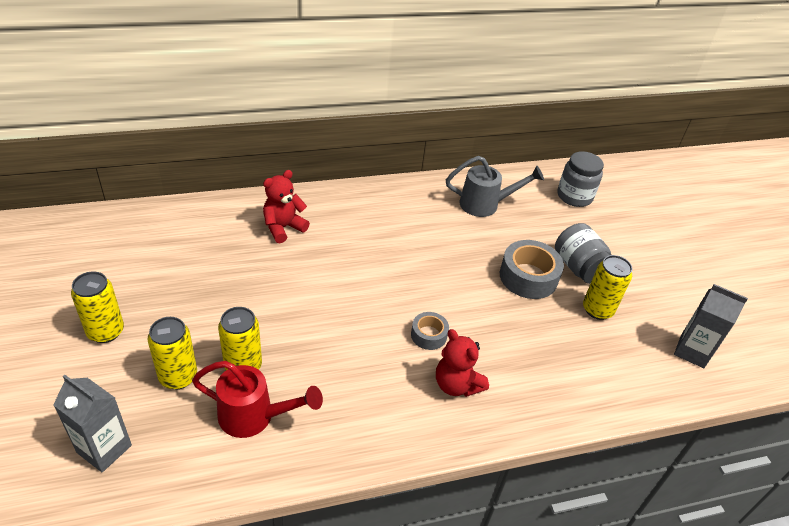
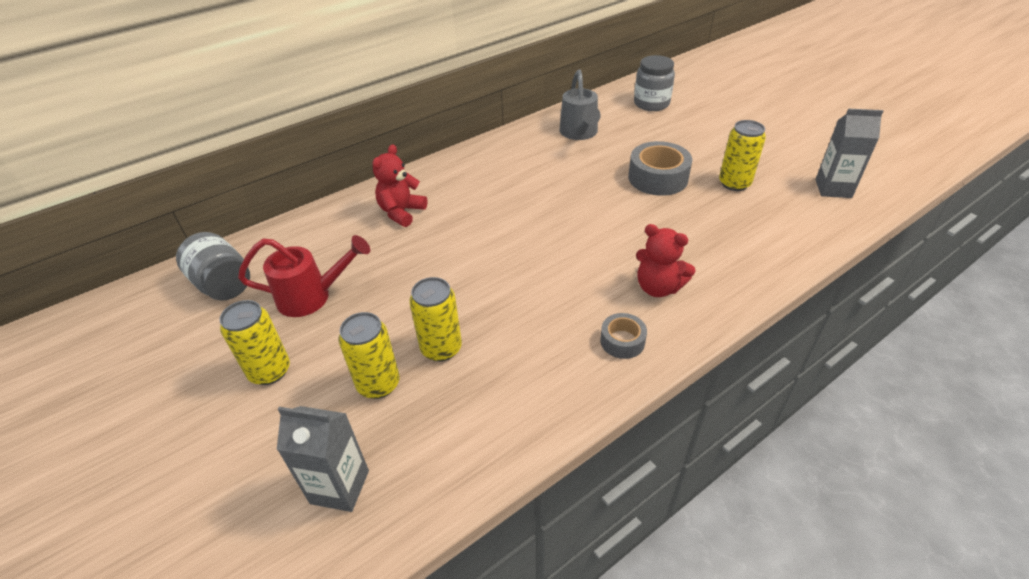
camera: 15 degrees left, 0 degrees up
red watering can [192,361,323,438] -> red watering can moved to [238,235,370,317]
grey tape [411,312,449,350] -> grey tape moved to [600,313,647,359]
grey watering can [446,156,544,217] -> grey watering can turned 105 degrees clockwise [559,69,601,140]
grey jar [555,223,611,284] -> grey jar moved to [176,232,250,301]

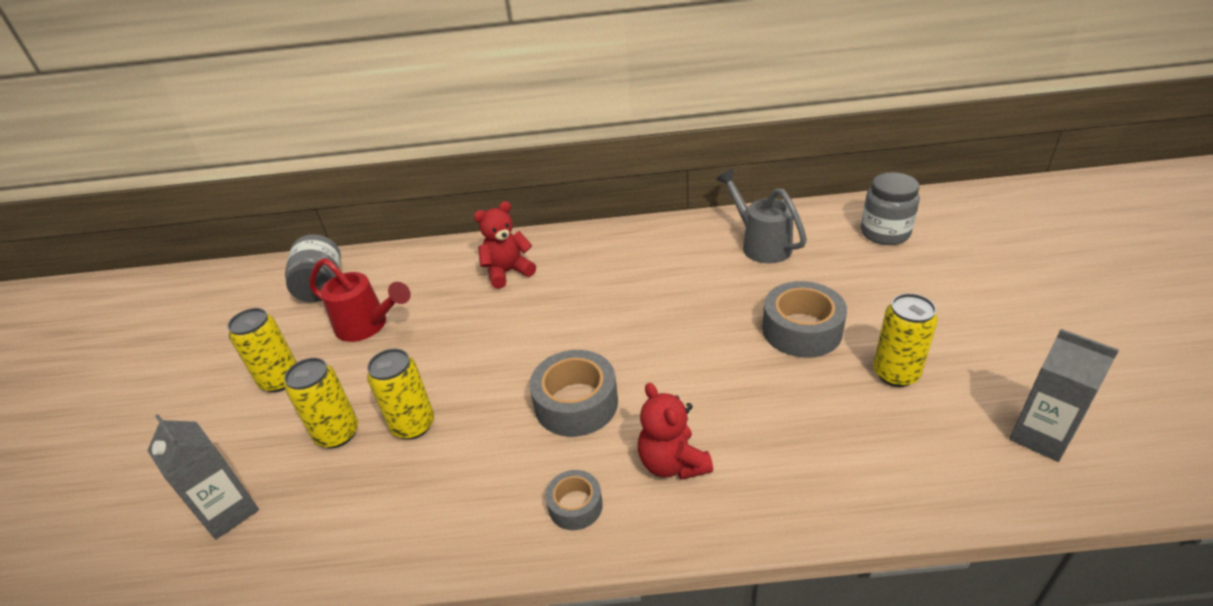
camera: 35 degrees right, 5 degrees down
grey watering can [559,69,601,140] -> grey watering can turned 120 degrees clockwise [716,169,807,264]
none -> grey tape [529,350,618,437]

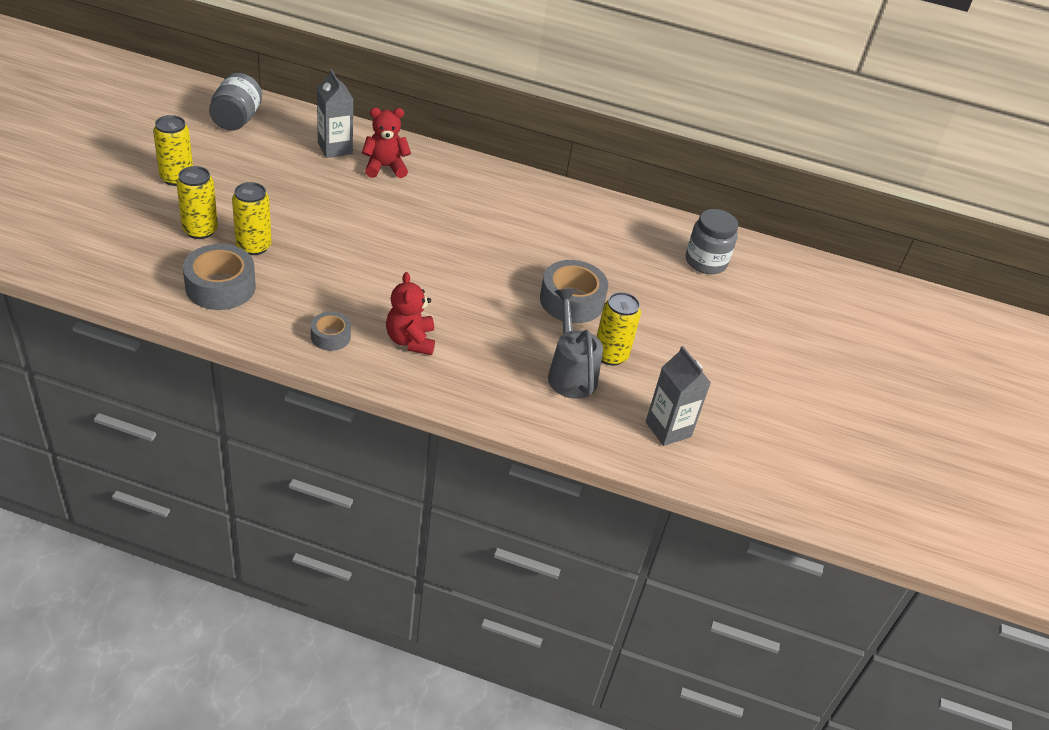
camera: 10 degrees right, 5 degrees up
grey carton [147,414,259,540] -> grey carton moved to [317,69,354,158]
red watering can [309,258,411,342] -> none
grey tape [529,350,618,437] -> grey tape moved to [183,244,256,310]
grey watering can [716,169,807,264] -> grey watering can moved to [548,289,603,399]

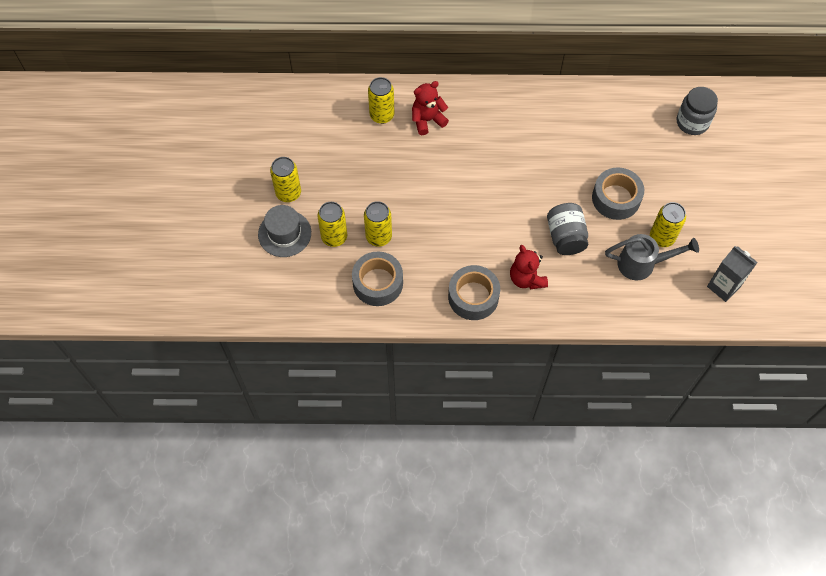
camera: 10 degrees left, 20 degrees up
grey jar [209,73,262,131] -> grey jar moved to [547,203,588,255]
grey tape [311,312,351,351] -> grey tape [448,265,500,320], size x1.77
grey carton [317,69,354,158] -> yellow can [368,77,394,124]
grey watering can [548,289,603,399] -> grey watering can turned 120 degrees clockwise [605,234,699,280]
none -> grey hat [258,205,311,257]

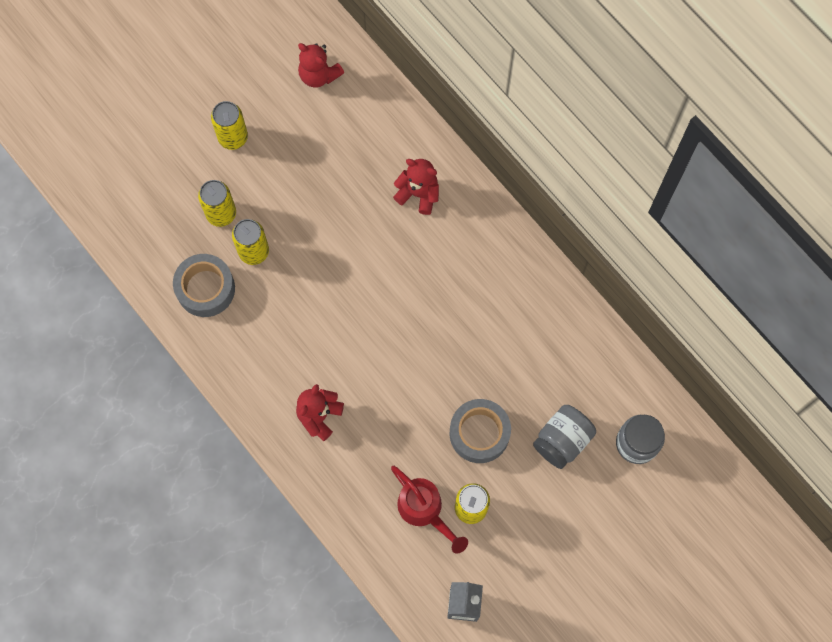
camera: 50 degrees right, 10 degrees up
grey hat [258,205,311,257] -> none
yellow can [368,77,394,124] -> none
grey tape [448,265,500,320] -> none
grey jar [547,203,588,255] -> grey jar moved to [533,405,596,469]
grey watering can [605,234,699,280] -> red watering can [391,466,468,554]
none -> red teddy bear [298,43,344,88]

